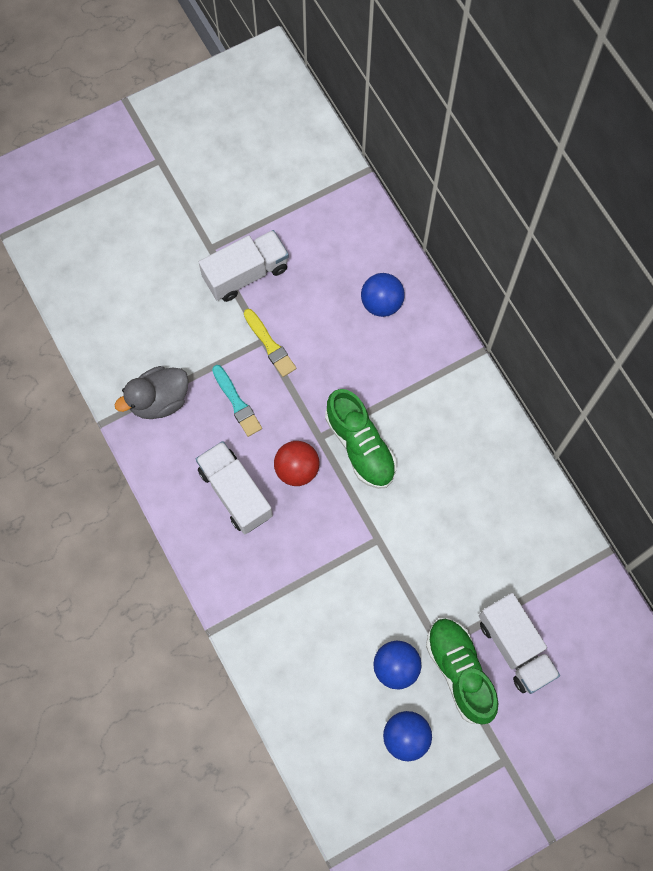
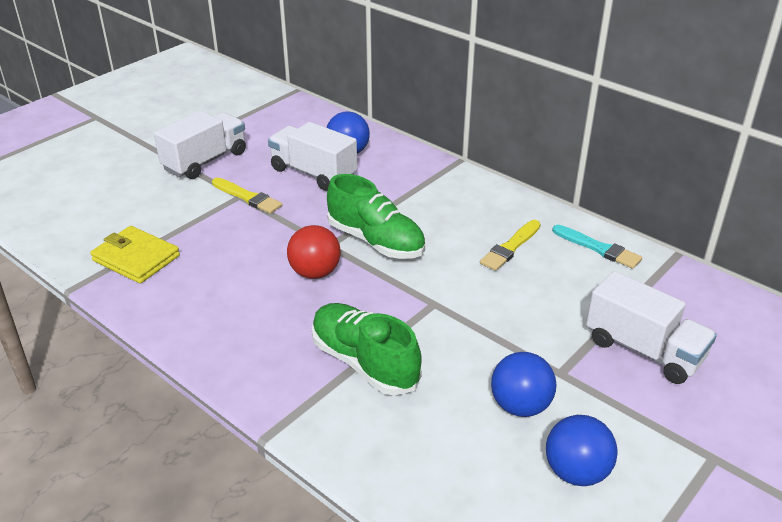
camera: 20 degrees left, 35 degrees down
grey duck [114,366,189,419] -> yellow wallet [90,226,180,284]
white truck [196,441,273,534] -> white truck moved to [268,122,357,191]
turquoise brush [212,365,262,437] -> turquoise brush moved to [552,225,642,269]
green shoe [426,618,498,725] -> green shoe moved to [312,303,422,395]
none -> yellow brush [480,220,541,271]

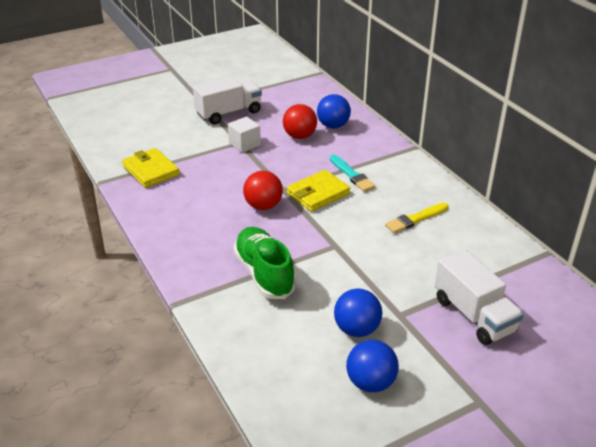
camera: 20 degrees right, 0 degrees up
yellow brush [212,178,282,214] -> white cube [228,116,261,153]
white truck [268,122,357,191] -> red ball [283,104,317,139]
green shoe [327,174,425,259] -> yellow wallet [287,170,350,212]
turquoise brush [552,225,642,269] -> turquoise brush moved to [330,155,375,192]

